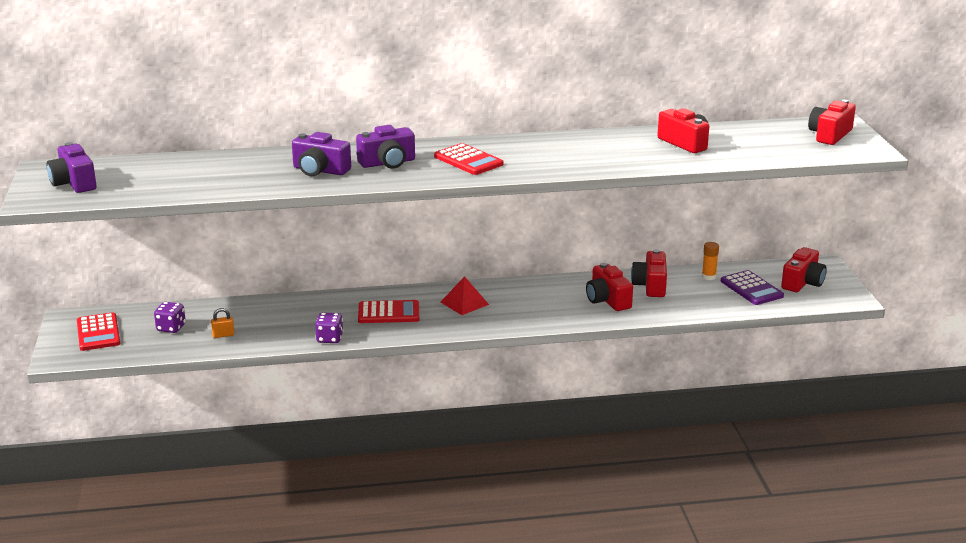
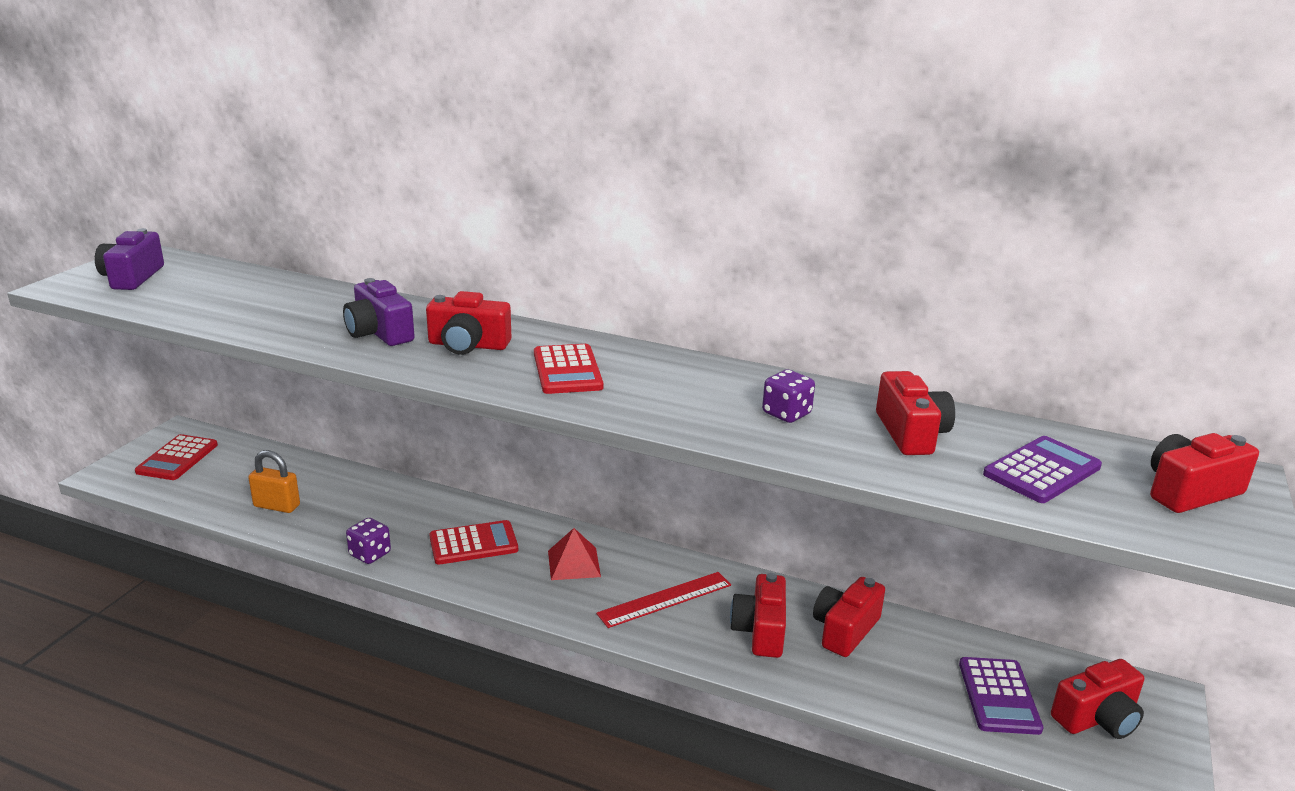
camera: 30 degrees right, 0 degrees up
purple dice [154,302,186,333] -> purple dice moved to [762,369,815,423]
orange padlock [211,308,234,338] -> orange padlock [248,450,300,513], size x1.66
purple camera [356,125,415,169] -> red camera [426,291,512,355]
red calculator [358,300,419,323] -> red calculator turned 45 degrees counterclockwise [429,520,518,565]
orange glue stick [702,242,719,280] -> none
none -> red ruler [596,572,731,628]
none -> purple calculator [983,436,1102,503]

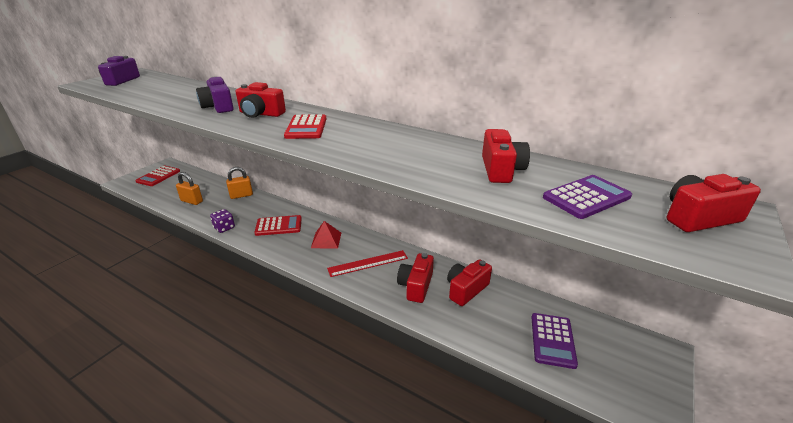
camera: 10 degrees right, 5 degrees up
purple dice [762,369,815,423] -> none
red camera [1051,659,1144,739] -> none
none -> orange padlock [226,167,253,199]

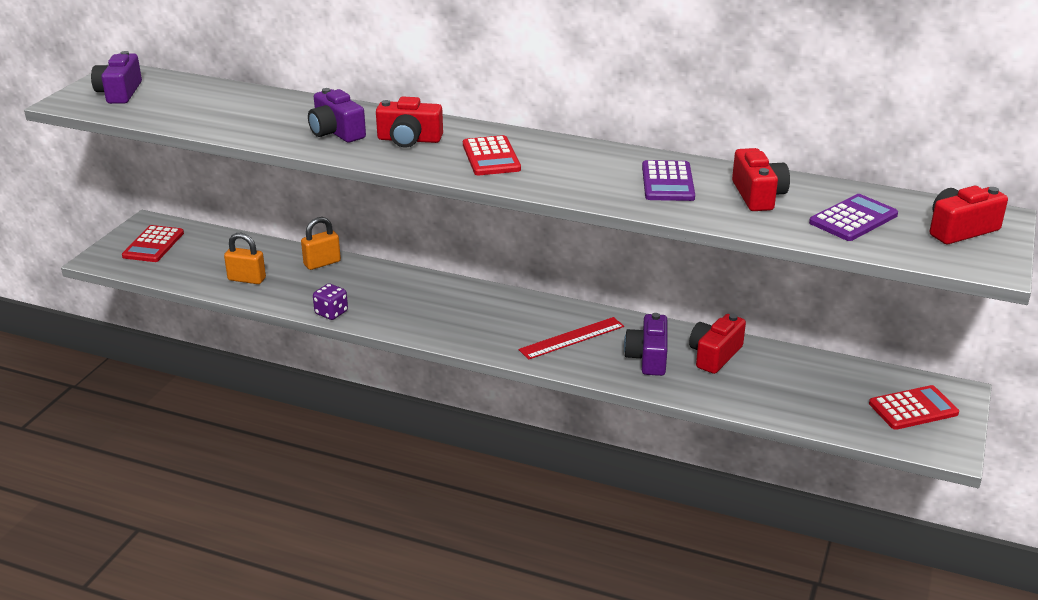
camera: 10 degrees left, 0 degrees up
red calculator [254,215,302,236] -> red calculator moved to [869,385,959,430]
red pyramid [311,221,341,249] -> none
red camera [397,253,434,303] -> purple camera [624,313,667,376]
purple calculator [531,313,578,369] -> purple calculator moved to [642,160,695,201]

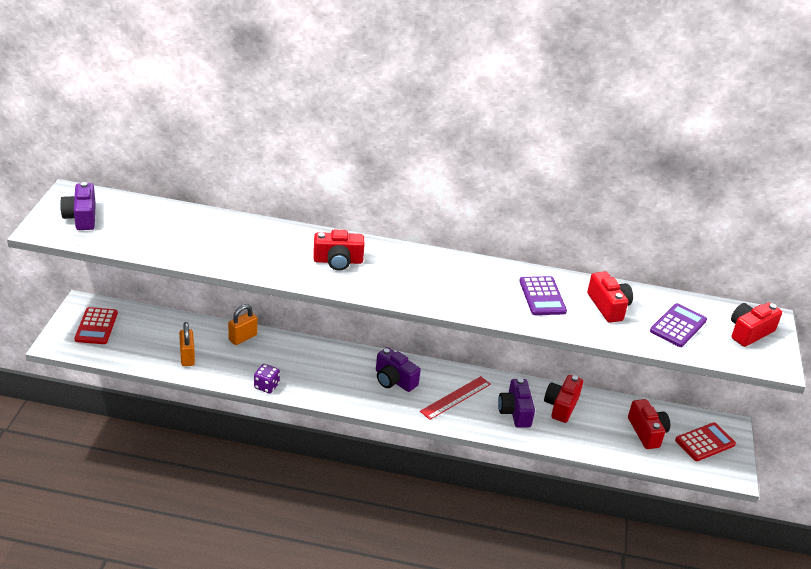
camera: 15 degrees left, 5 degrees up
orange padlock [224,233,266,284] -> orange padlock turned 75 degrees clockwise [179,322,195,366]
purple camera [308,88,366,142] -> purple camera moved to [376,347,421,392]
red calculator [463,135,521,175] -> none
none -> red camera [628,399,670,449]

